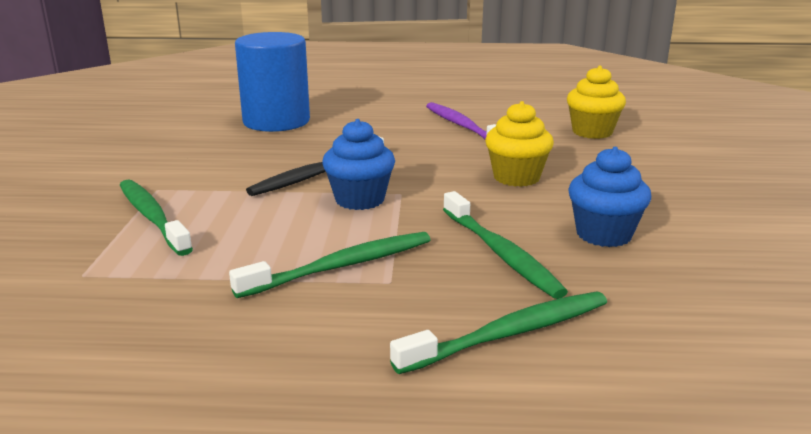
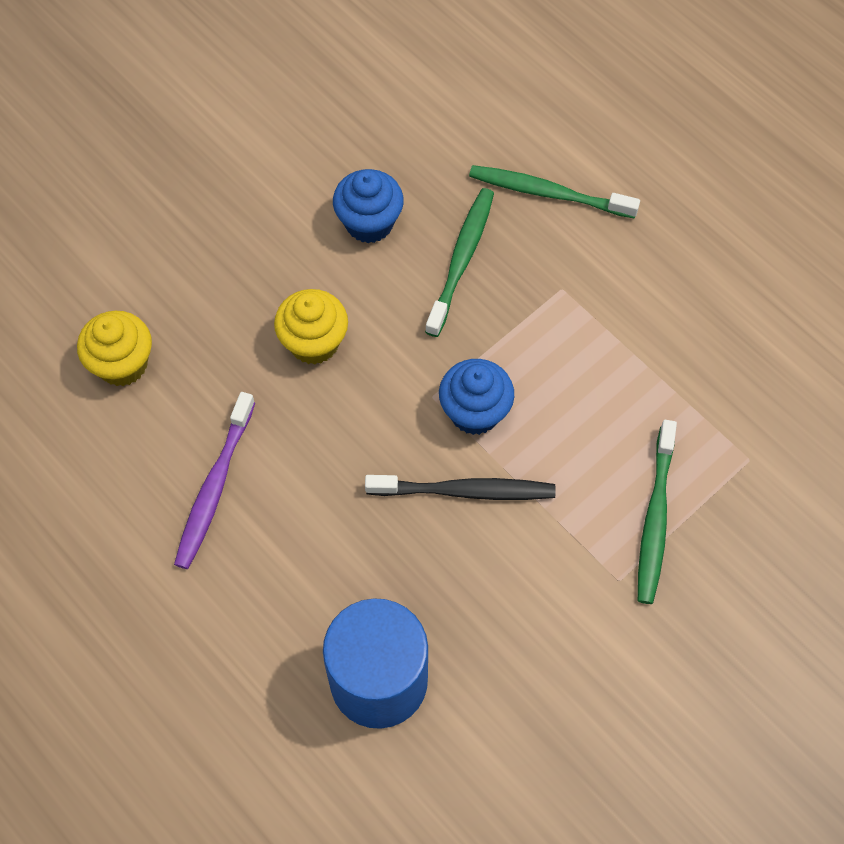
camera: 135 degrees left, 40 degrees up
green toothbrush [229,232,430,298] -> none

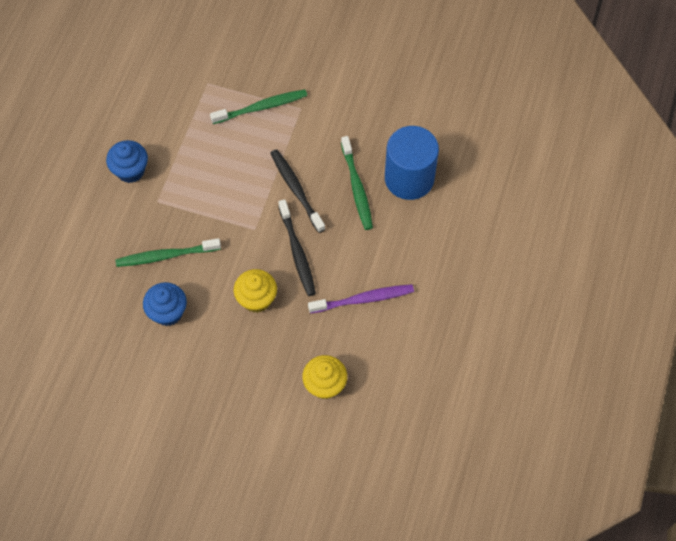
camera: 120 degrees left, 0 degrees up
blue cupcake [439,359,514,435] -> blue cupcake moved to [106,140,148,183]
green toothbrush [469,165,640,219] -> green toothbrush moved to [341,136,373,230]
none -> black toothbrush [278,199,316,296]

